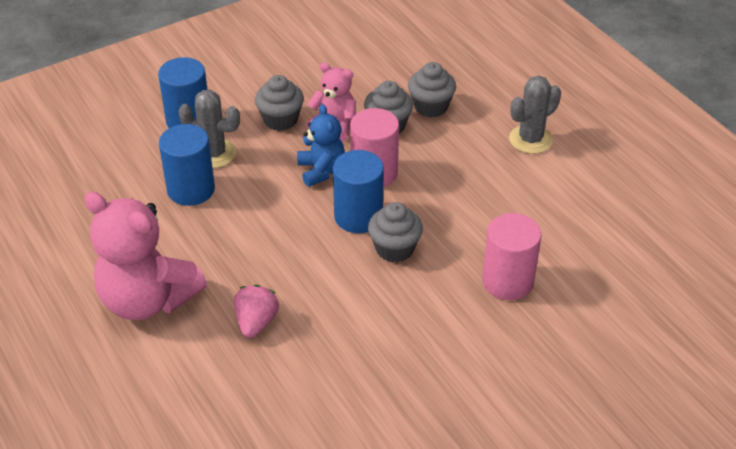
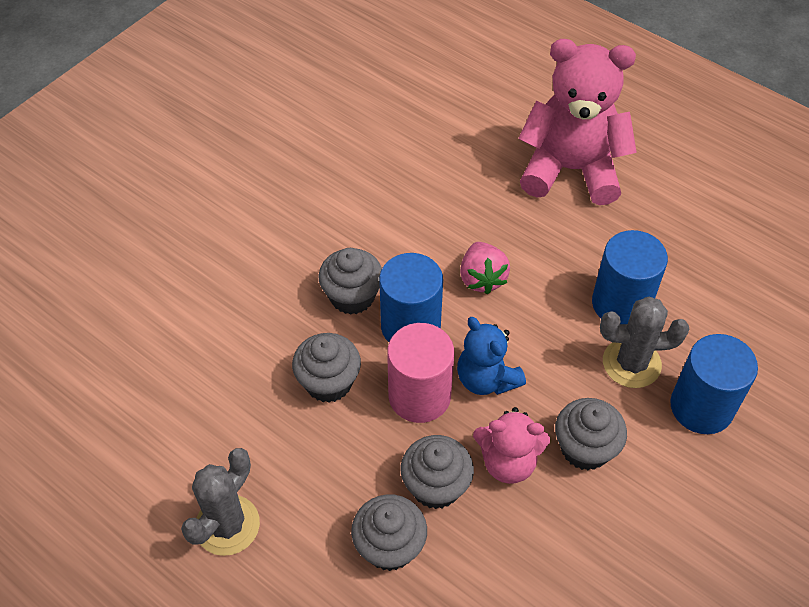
camera: 160 degrees right, 10 degrees up
pink strawberry [234,285,279,338] -> pink strawberry moved to [460,242,510,294]
pink cylinder [482,213,541,300] -> none
none -> grey cupcake [292,333,361,403]

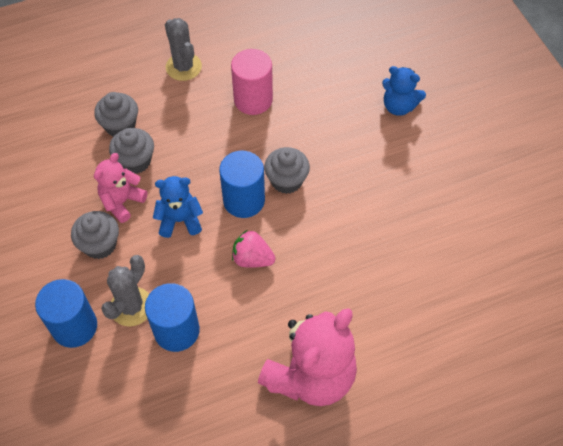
camera: 120 degrees right, 5 degrees up
grey cupcake [292,333,361,403] -> none
pink cylinder [387,323,454,423] -> pink cylinder moved to [231,49,273,115]
none -> blue teddy bear [382,66,426,116]

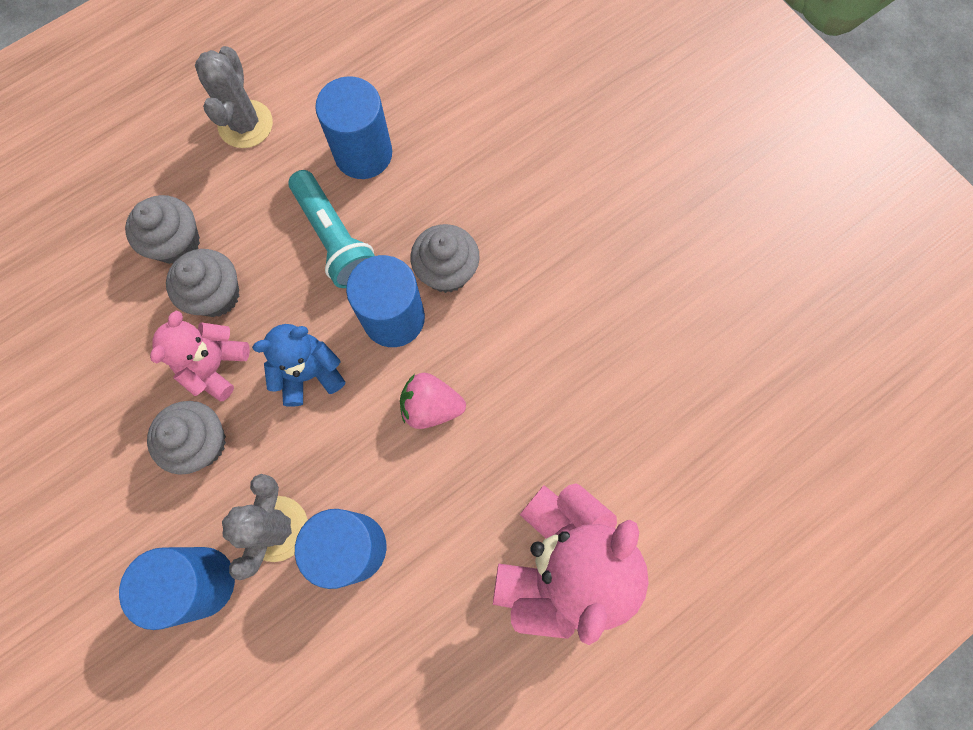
camera: 15 degrees left, 15 degrees up
grey cactus [165,18,202,81] -> grey cactus turned 45 degrees clockwise [195,46,273,148]
pink cylinder [231,49,273,115] -> blue cylinder [315,76,392,179]
blue teddy bear [382,66,426,116] -> none
none -> turquoise flashlight [289,170,375,288]

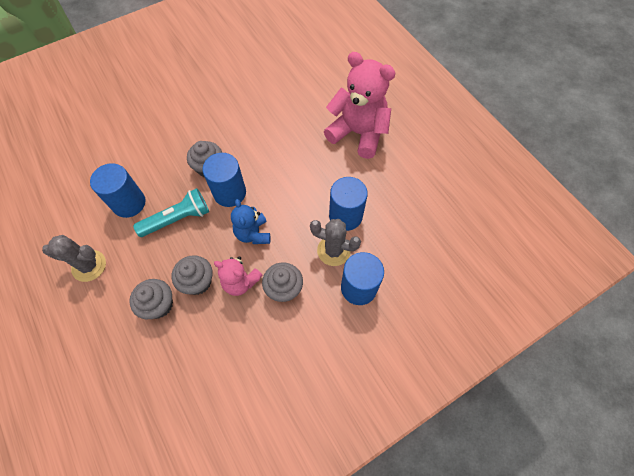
camera: 85 degrees left, 10 degrees down
pink strawberry [400,373,466,429] -> none

